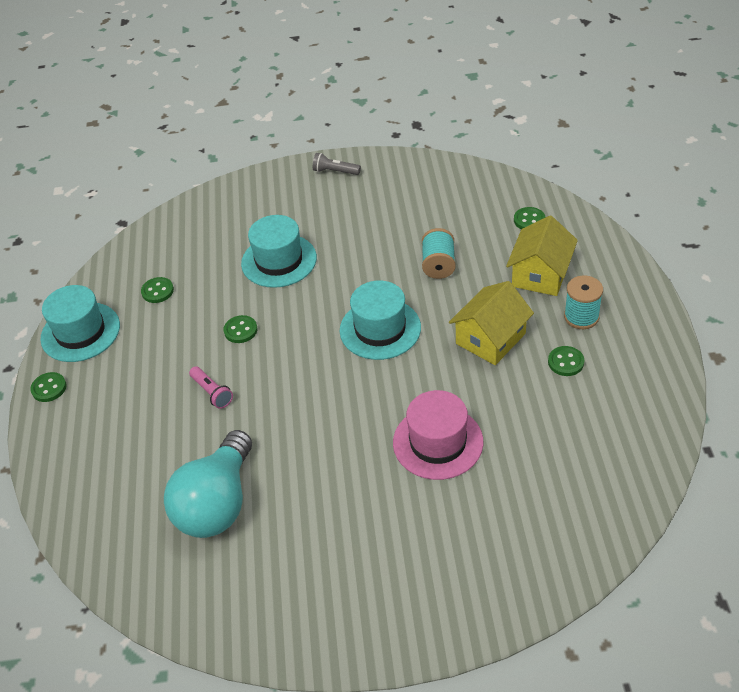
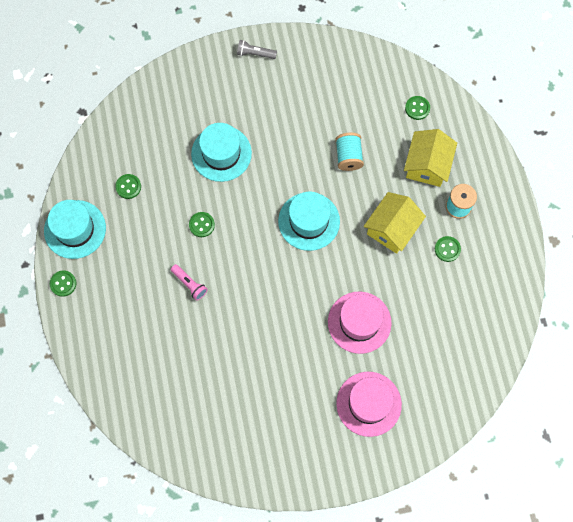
camera: 10 degrees left, 25 degrees up
turquoise light bulb [164,430,252,538] -> none
none -> pink hat [336,372,402,437]

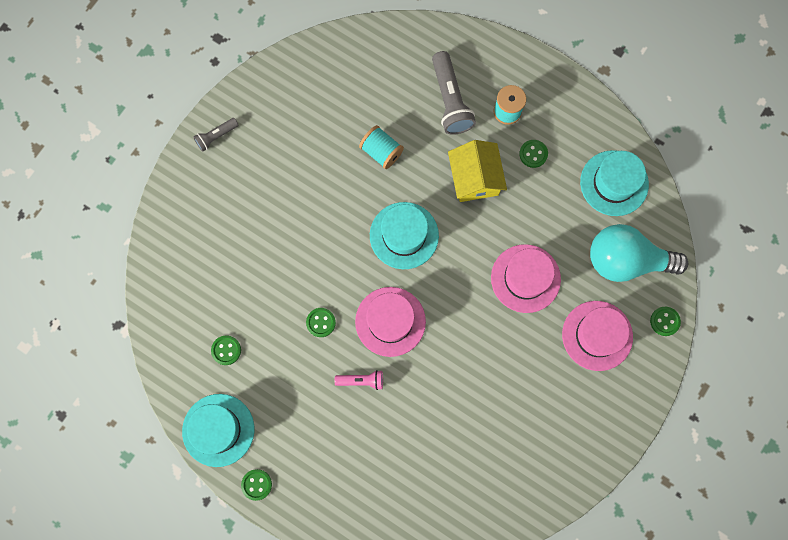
camera: 45 degrees left, 5 degrees up
turquoise hat [191,123,252,182] -> turquoise hat moved to [580,150,649,216]
yellow house [404,129,457,187] -> grey flashlight [432,51,476,135]
green button [405,96,430,120] -> green button moved to [650,307,681,336]
none -> pink hat [355,287,426,357]
none -> turquoise light bulb [590,224,688,282]

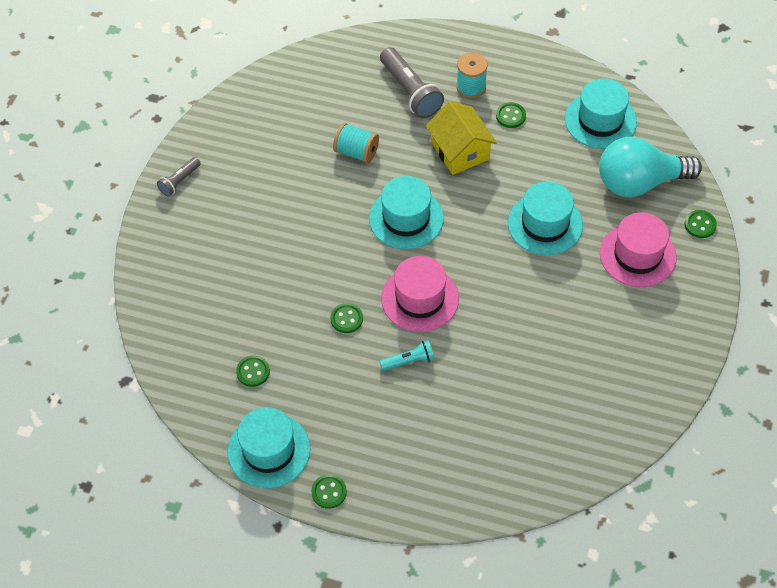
camera: 15 degrees left, 20 degrees down
pink flashlight [335,370,383,390] -> turquoise flashlight [380,340,434,371]
pink hat [491,244,561,313] -> turquoise hat [508,181,583,255]

